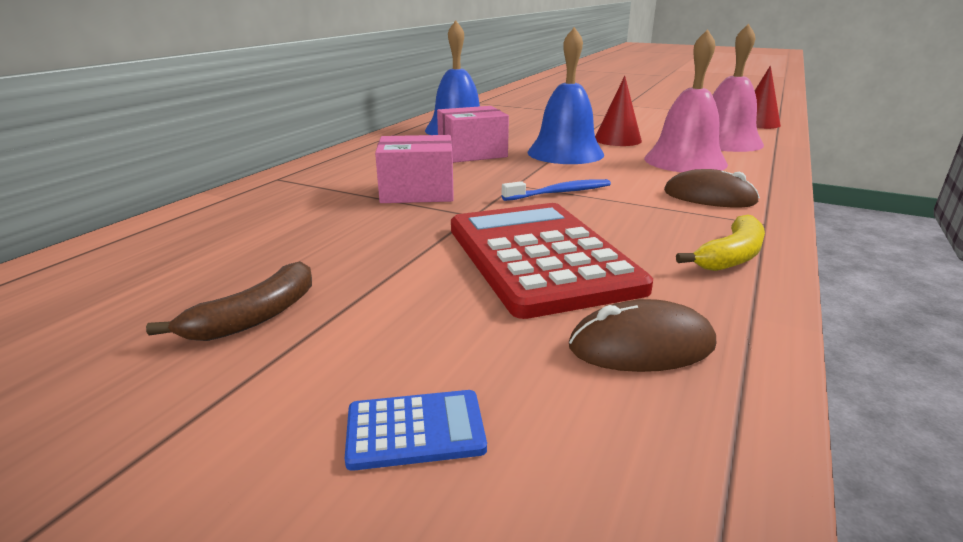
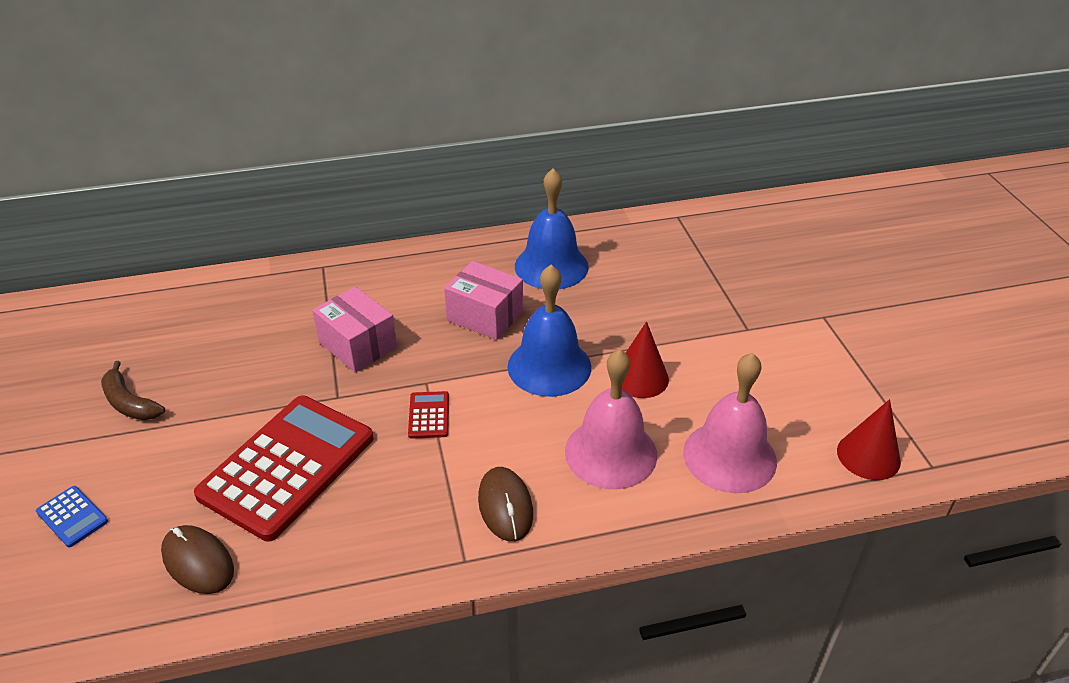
camera: 50 degrees right, 15 degrees up
brown banana [146,261,312,341] -> brown banana turned 45 degrees clockwise [101,361,165,420]
blue toothbrush [502,179,611,201] -> red calculator [408,391,449,439]
yellow banana [676,215,765,271] -> none

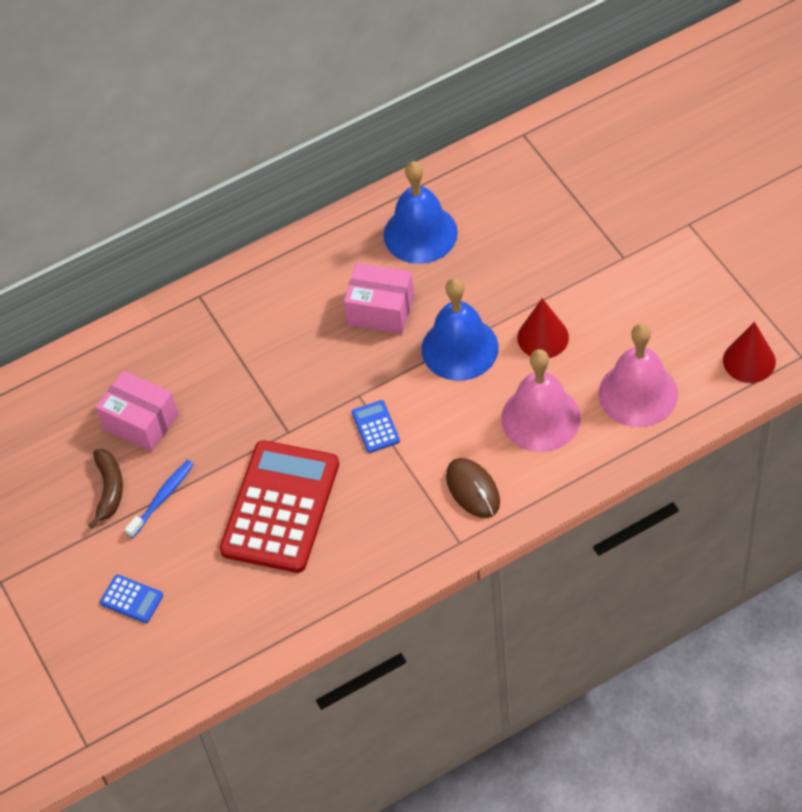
camera: 10 degrees left, 15 degrees up
brown banana [101,361,165,420] -> brown banana turned 120 degrees counterclockwise [89,449,123,529]
brown mouse [161,525,234,594] -> none
pink box [312,287,397,372] -> pink box moved to [96,370,179,452]
red calculator [408,391,449,439] -> blue calculator [352,400,400,453]
none -> blue toothbrush [125,460,194,538]

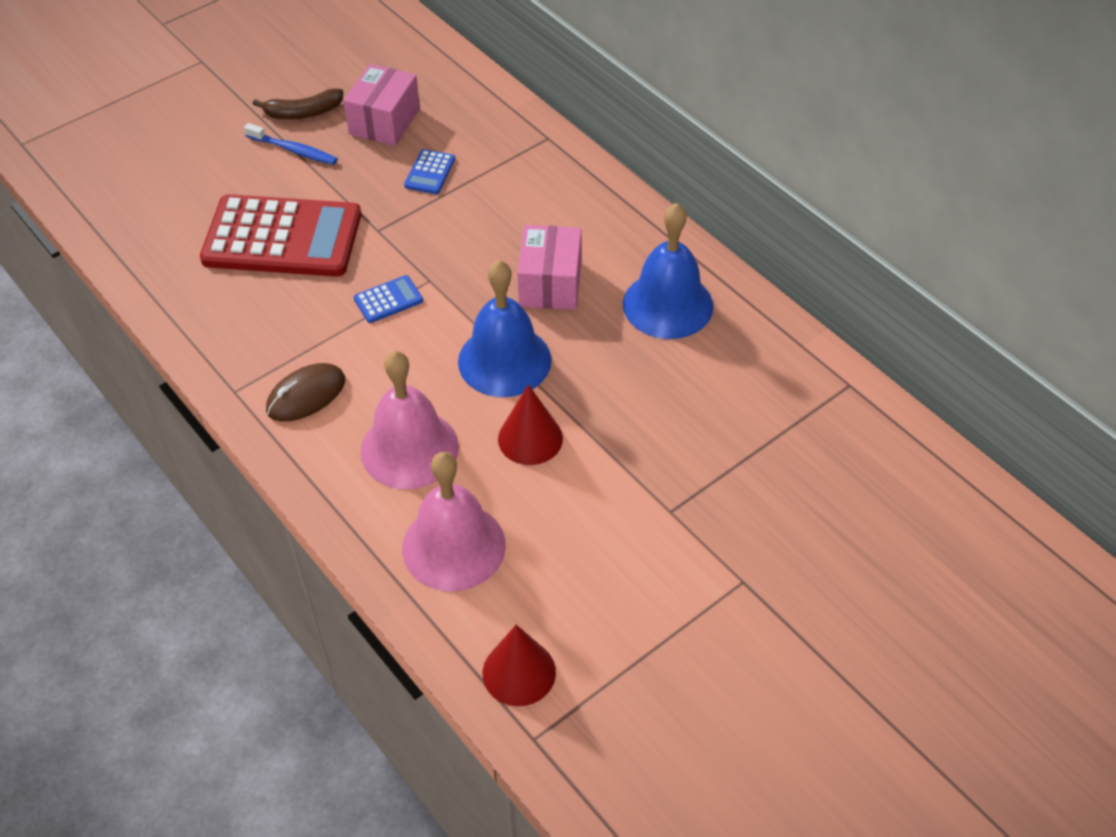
camera: 75 degrees right, 5 degrees down
blue calculator [100,574,163,623] -> blue calculator moved to [404,149,455,194]

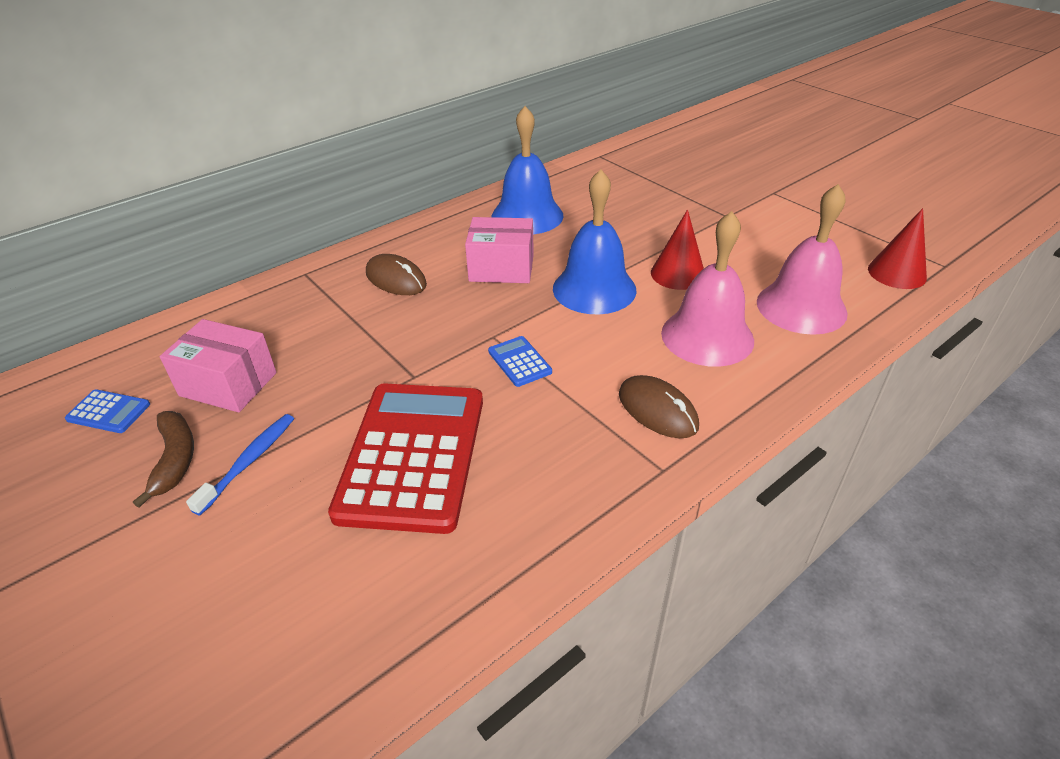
camera: 90 degrees left, 10 degrees down
blue calculator [404,149,455,194] -> blue calculator moved to [65,390,150,433]
none -> brown mouse [366,254,427,295]

